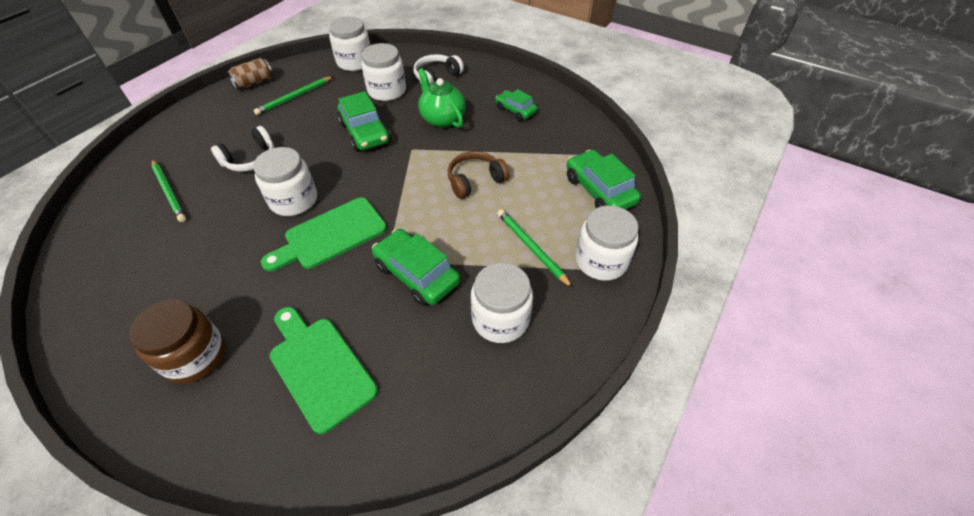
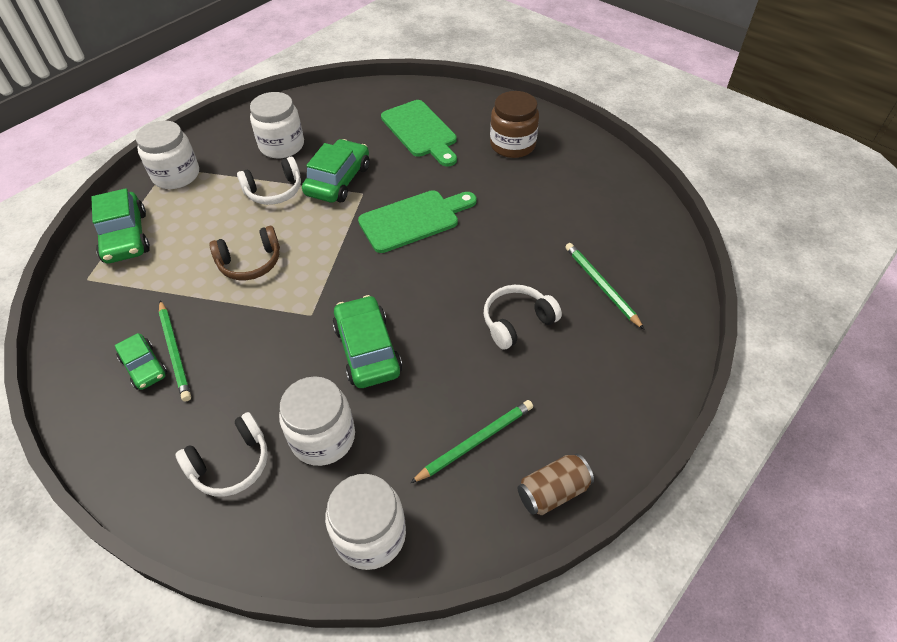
camera: 170 degrees left, 0 degrees up
white jar [253,147,317,216] -> none
green car [372,229,460,306] -> green car turned 120 degrees counterclockwise [302,139,370,203]
green teapot [418,68,466,128] -> none
green pencil [497,209,573,288] -> green pencil moved to [159,300,191,402]
none -> white headphones [237,157,301,205]

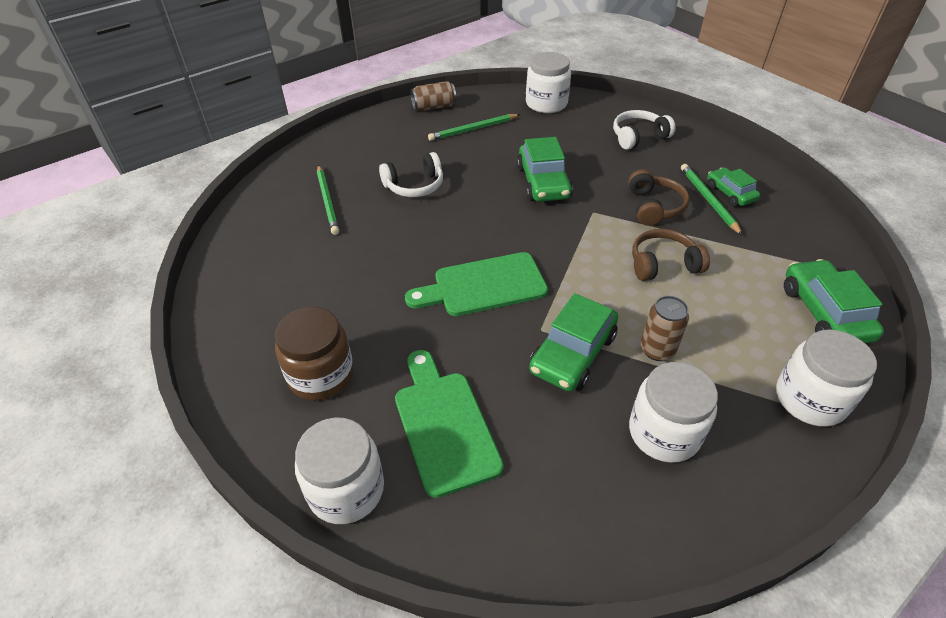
camera: 170 degrees left, 5 degrees down
white headphones [237,157,301,205] -> brown can [640,296,689,361]
white jar [279,376,355,466] -> white jar moved to [295,417,384,524]
none -> brown headphones [628,169,690,226]

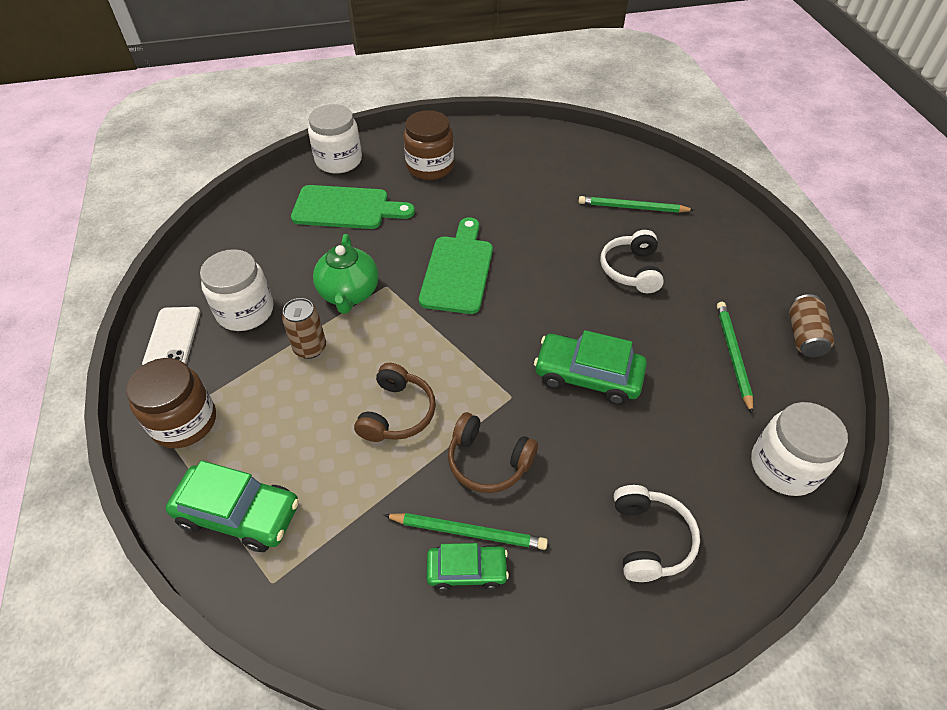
camera: 115 degrees right, 5 degrees up
green car [529,293,618,391] -> green teapot [313,234,379,314]
white jar [776,329,877,427] -> brown jar [126,358,216,448]
none -> white phone [142,307,200,365]

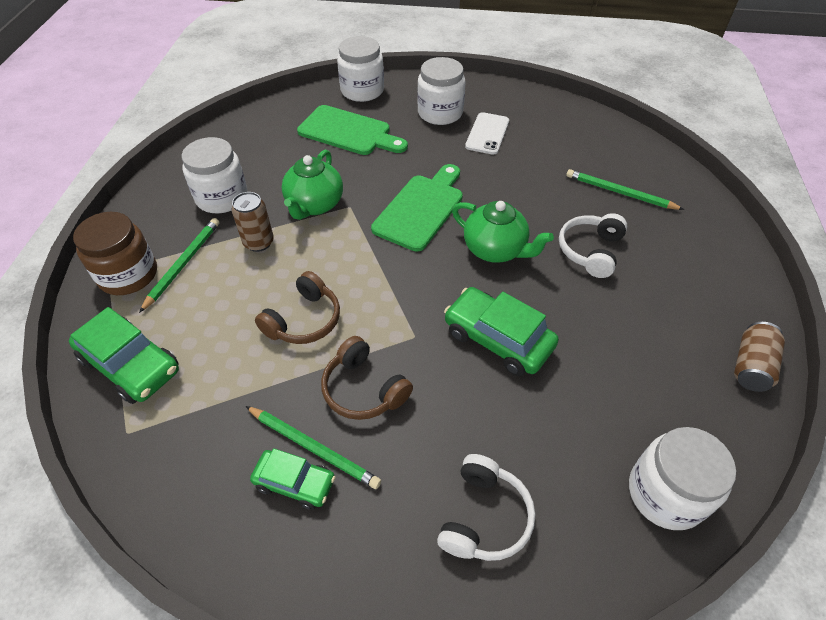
camera: 20 degrees right, 0 degrees up
white phone [142,307,200,365] -> white phone moved to [465,112,509,155]
brown jar [403,110,454,180] -> white jar [417,57,466,125]
green pencil [717,302,753,414] -> green pencil moved to [139,218,219,313]
none -> green teapot [452,201,554,263]

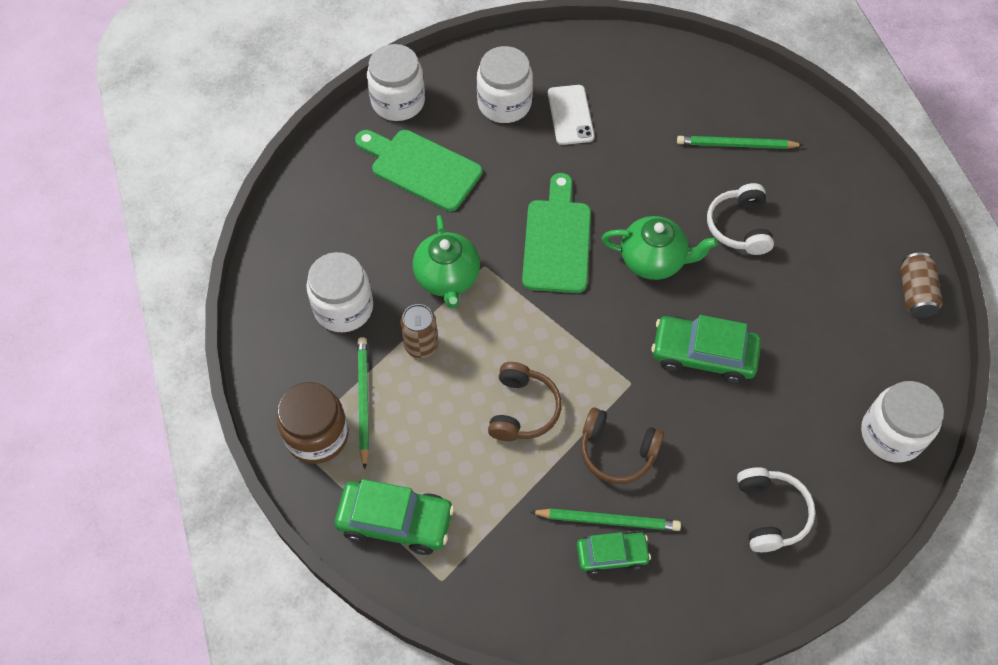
camera: 25 degrees left, 10 degrees up
green cutting board [297,105,408,155] -> green cutting board turned 150 degrees counterclockwise [355,130,482,211]

